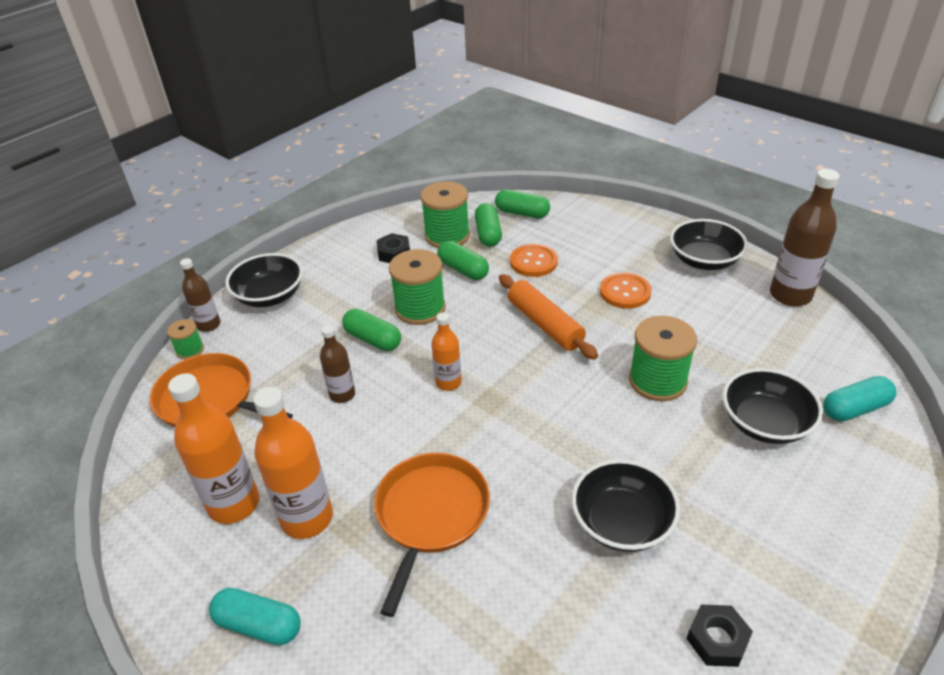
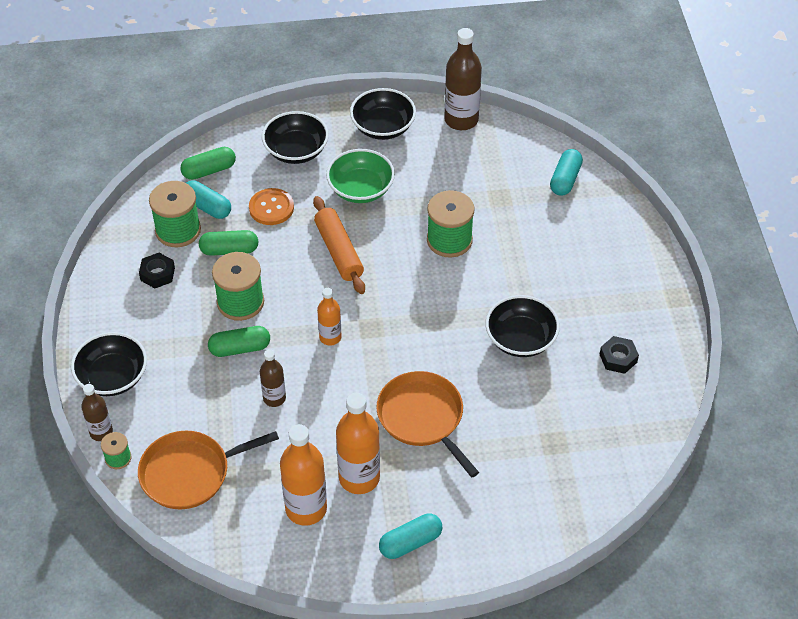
camera: 50 degrees left, 10 degrees up
green capsule [475,203,502,246] -> turquoise capsule [186,180,231,219]
orange rolling pin [499,274,598,360] -> orange rolling pin turned 60 degrees clockwise [313,196,365,294]
orange button [600,272,652,309] -> green bowl [326,149,395,203]
black bowl [722,368,823,444] -> black bowl moved to [262,111,329,164]

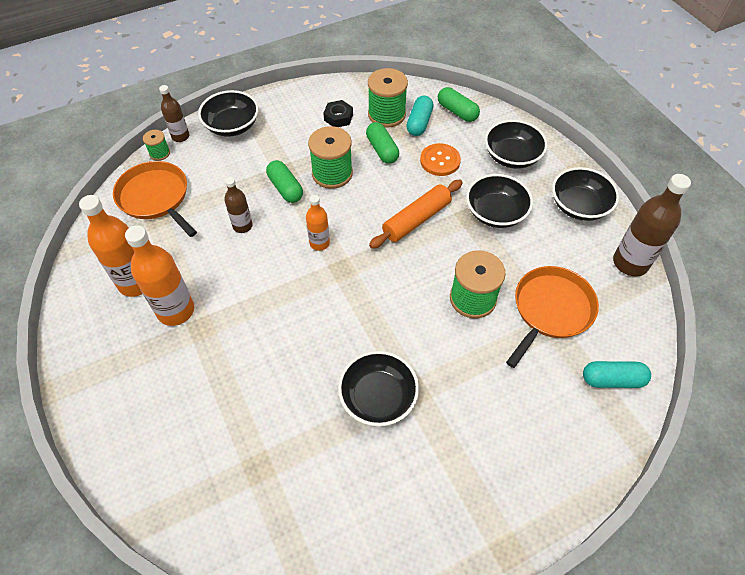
camera: 70 degrees right, 5 degrees up
green bowl [326,149,395,203] -> black bowl [466,174,533,228]
orange pan [376,371,479,477] -> orange pan moved to [506,266,599,368]
turquoise capsule [379,513,442,559] -> none
black nut [599,336,639,374] -> none

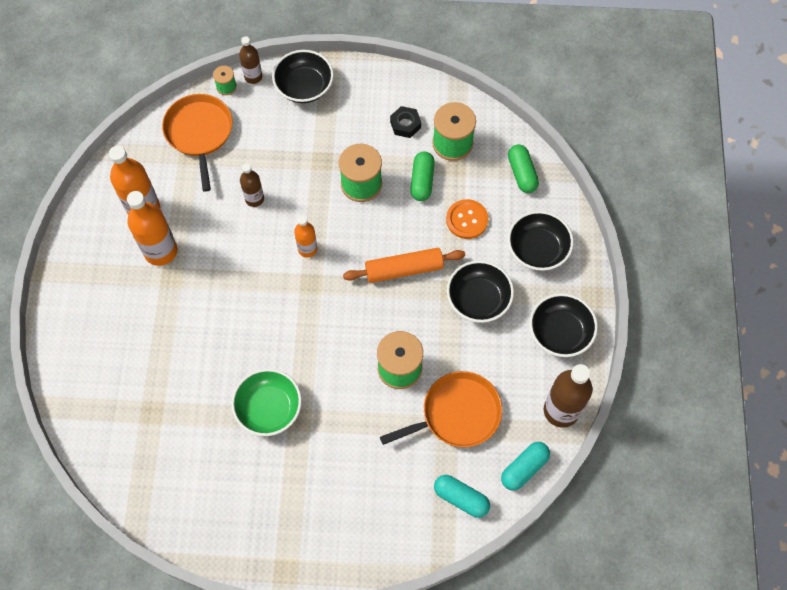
camera: 30 degrees right, 10 degrees up
green capsule [266,160,303,203] -> none
black bowl [338,351,419,427] -> green bowl [231,369,302,436]
turquoise capsule [407,95,434,136] -> turquoise capsule moved to [501,442,550,491]

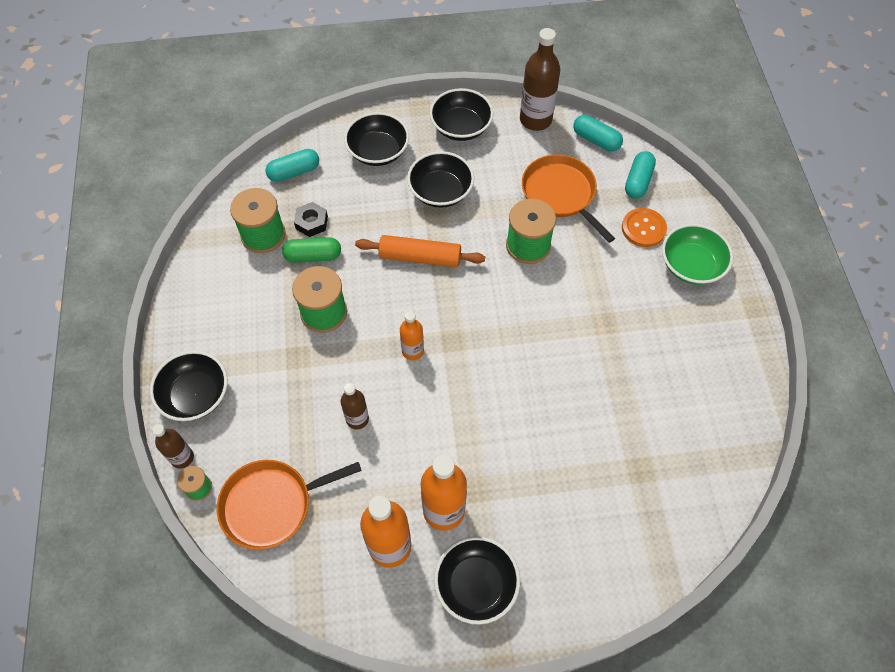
camera: 100 degrees left, 5 degrees down
green bowl [231,369,302,436] -> green bowl moved to [662,224,733,285]
orange rolling pin [343,248,465,283] -> orange rolling pin turned 60 degrees counterclockwise [355,235,485,268]
black nut [390,106,421,138] -> black nut moved to [294,202,328,237]
orange button [446,199,488,239] -> orange button moved to [622,208,667,247]
green capsule [508,144,539,193] -> turquoise capsule [266,149,319,182]
none -> black bowl [434,536,520,625]

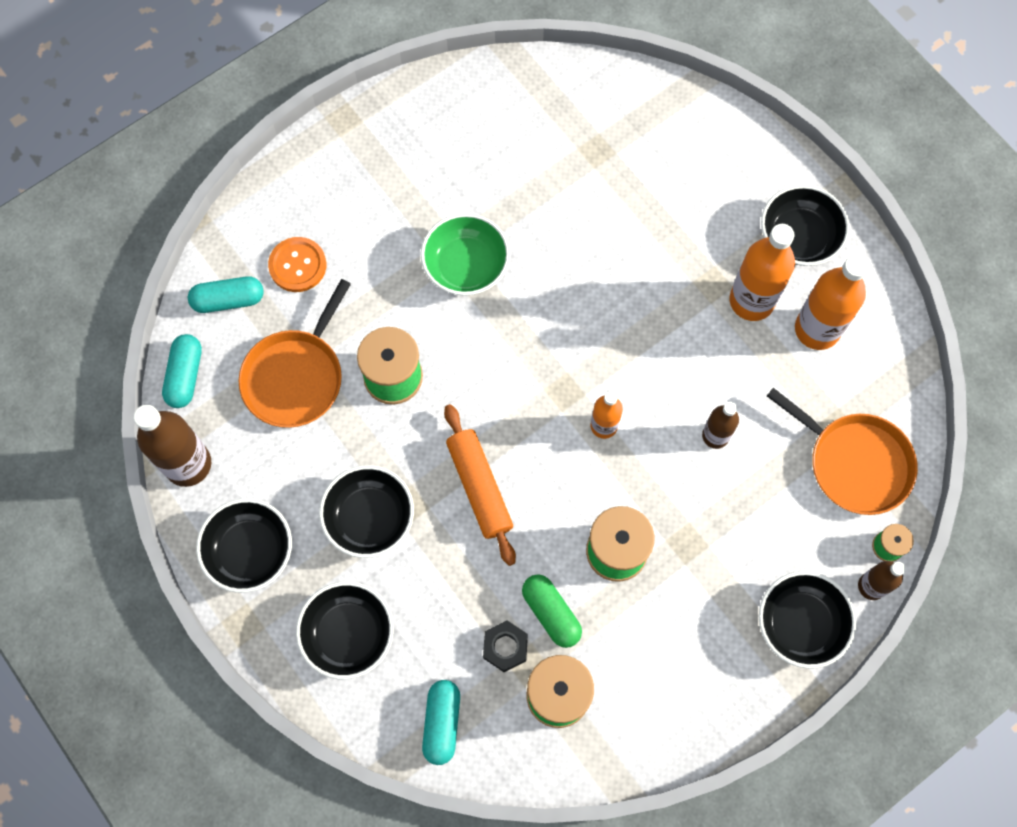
camera: 120 degrees left, 10 degrees up
turquoise capsule [266,149,319,182] -> turquoise capsule turned 60 degrees clockwise [422,680,460,765]
green bowl [662,224,733,285] -> green bowl moved to [421,213,510,296]

